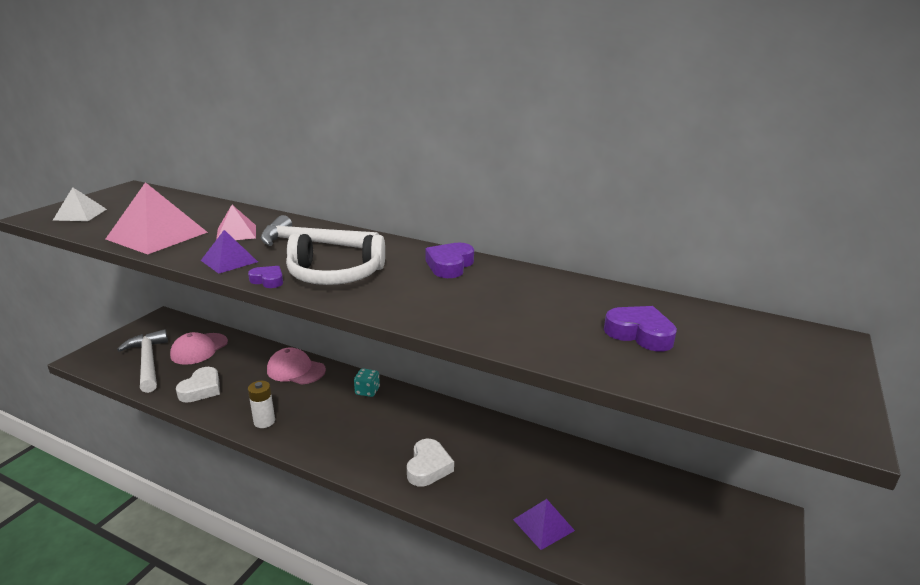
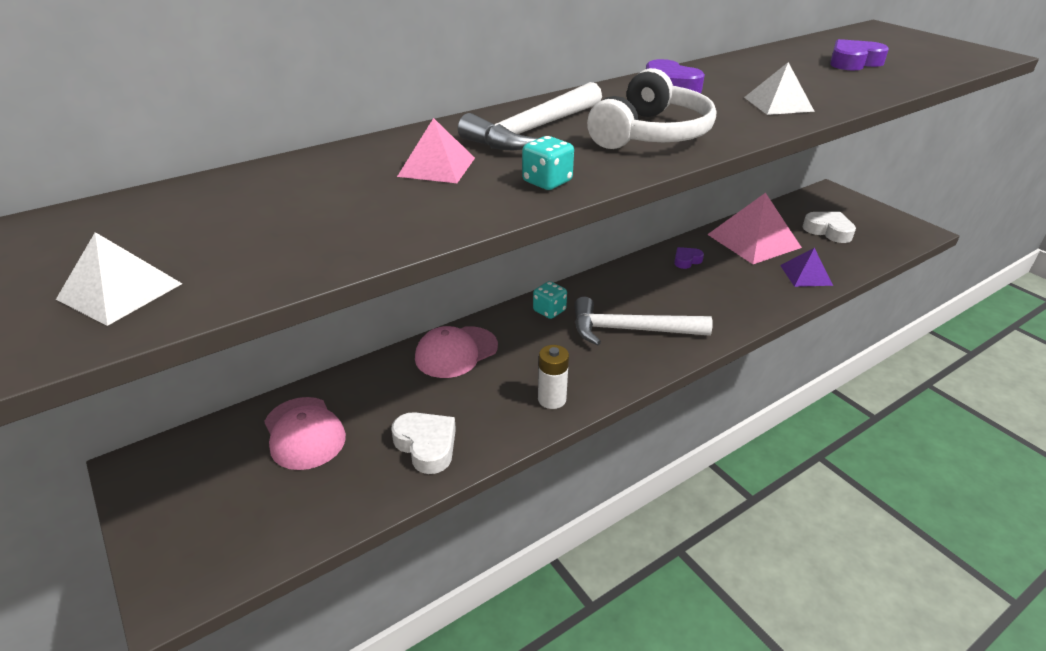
camera: 60 degrees left, 10 degrees up
pink pyramid [106,182,208,255] -> pink pyramid moved to [707,193,802,264]
white hammer [117,329,168,393] -> white hammer moved to [574,297,713,345]
purple pyramid [201,230,258,274] -> turquoise dice [522,136,574,190]
purple heart [248,266,283,288] -> purple heart moved to [674,247,704,269]
white heart [407,439,454,487] -> white heart moved to [802,212,856,243]
none -> white pyramid [744,62,815,115]

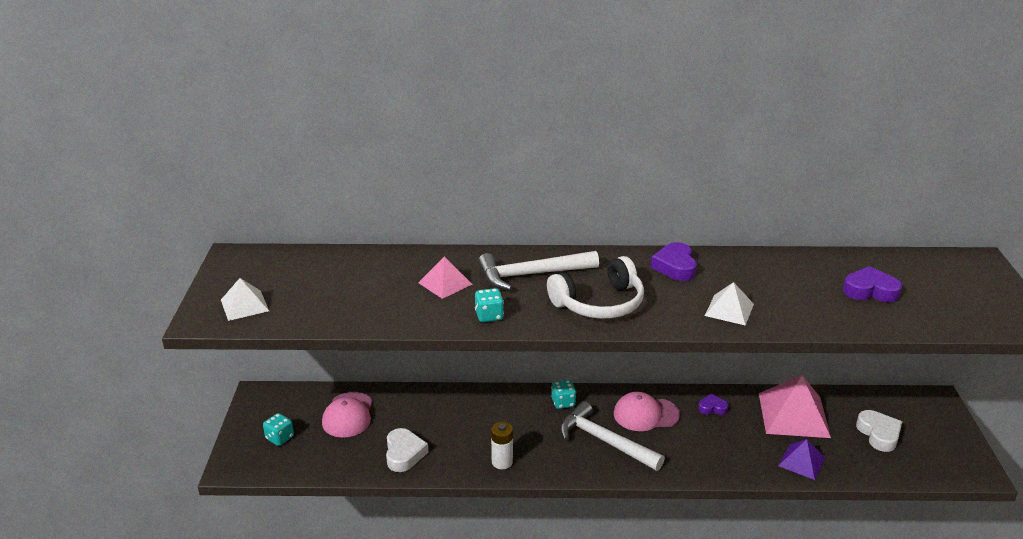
camera: 35 degrees right, 5 degrees down
pink cap [415,326,498,378] -> pink cap moved to [614,392,680,431]
none -> turquoise dice [263,413,294,446]

